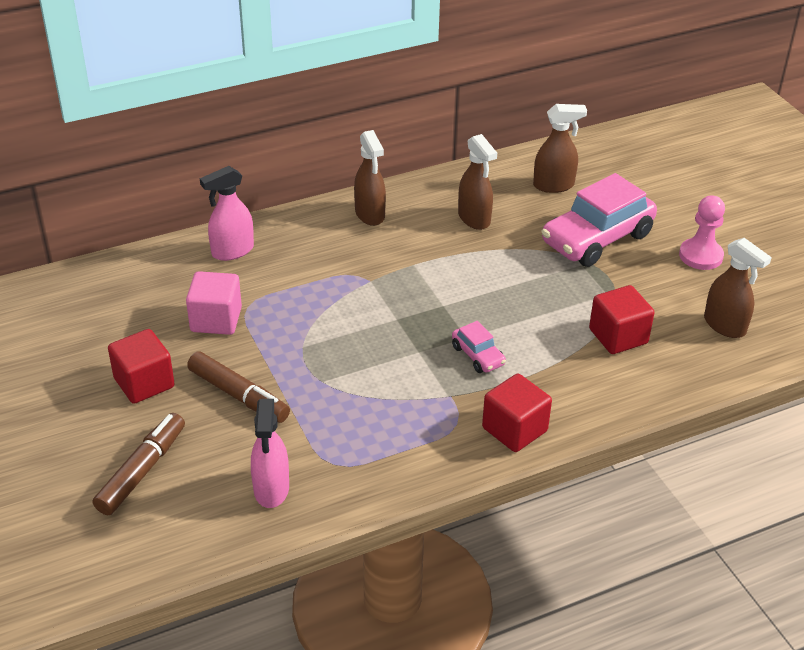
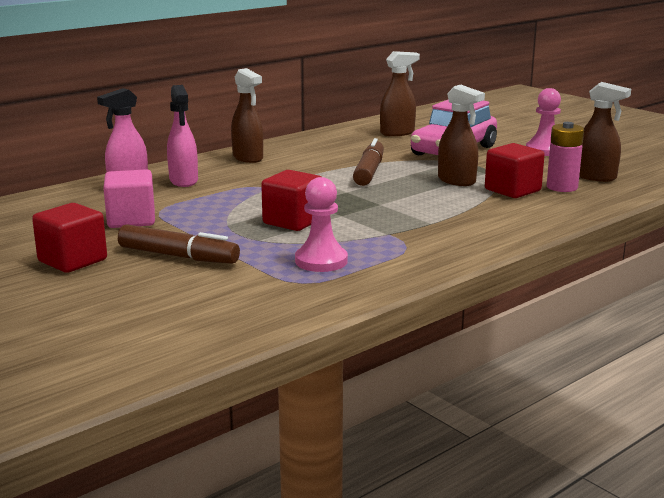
camera: 15 degrees left, 20 degrees down
brown marker [93,413,185,515] -> brown marker moved to [353,138,384,186]
pink spray bottle [251,399,289,508] -> pink spray bottle moved to [167,85,198,187]
pink car [452,321,506,373] -> none
brown spray bottle [458,134,497,230] -> brown spray bottle moved to [438,85,485,186]
red cube [482,374,552,452] -> red cube moved to [261,170,321,231]
none -> pink pawn [295,177,348,272]
none -> pink battery [547,122,584,192]

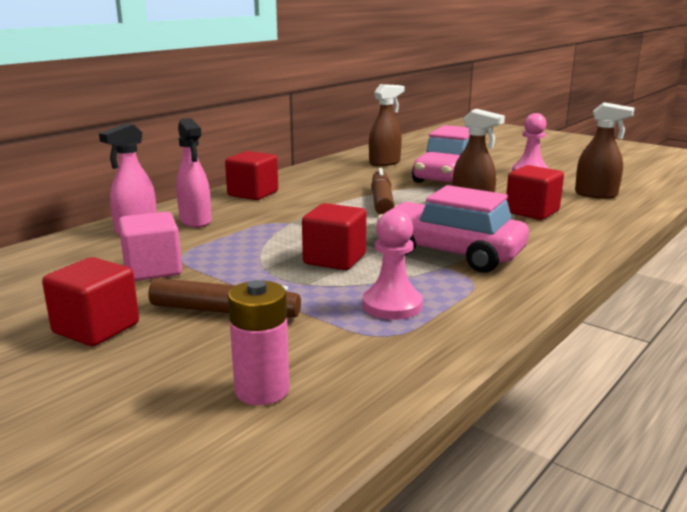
camera: 10 degrees left, 0 degrees up
brown spray bottle [231,68,263,163] -> red cube [225,151,278,200]
pink battery [547,122,584,192] -> pink battery moved to [228,280,290,405]
none -> pink car [377,185,529,273]

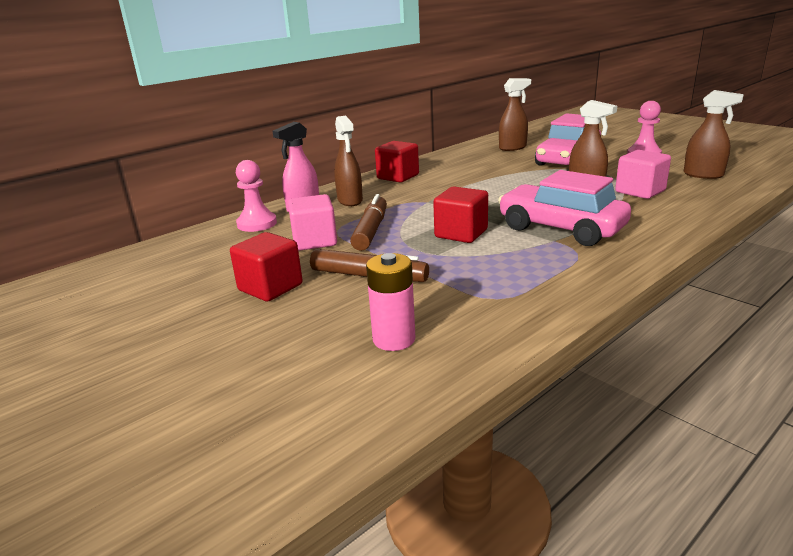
camera: 10 degrees right, 5 degrees up
pink spray bottle [176,118,211,228] -> brown spray bottle [334,116,363,206]
pink pawn [362,210,423,320] -> pink pawn moved to [236,160,277,232]
brown marker [371,168,395,214] -> brown marker moved to [350,194,387,251]
red cube [506,165,564,220] -> pink cube [615,150,671,199]

